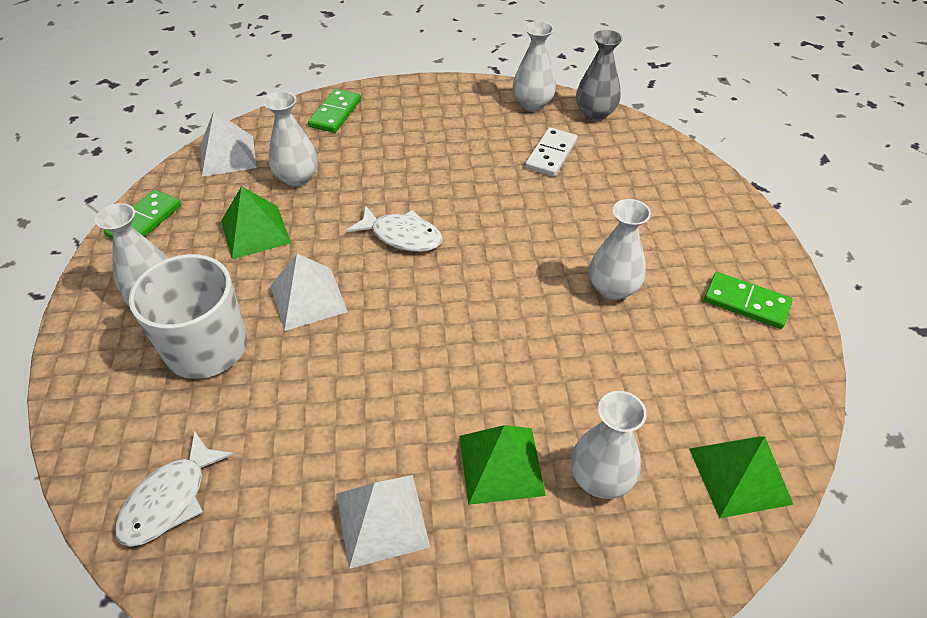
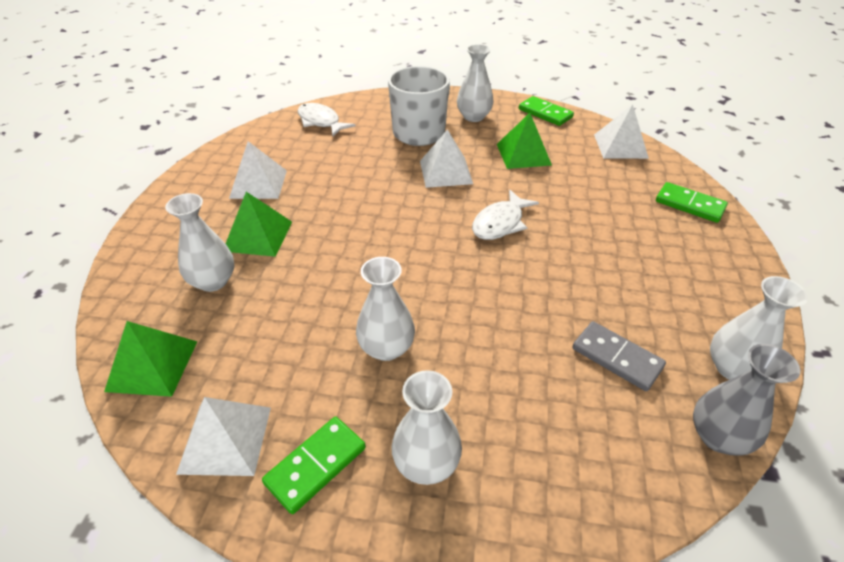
camera: 105 degrees right, 5 degrees down
white vase [263,91,318,187] -> white vase moved to [391,370,462,485]
white domino [525,128,577,177] -> grey domino [572,321,666,391]
none -> white pyramid [176,397,271,476]

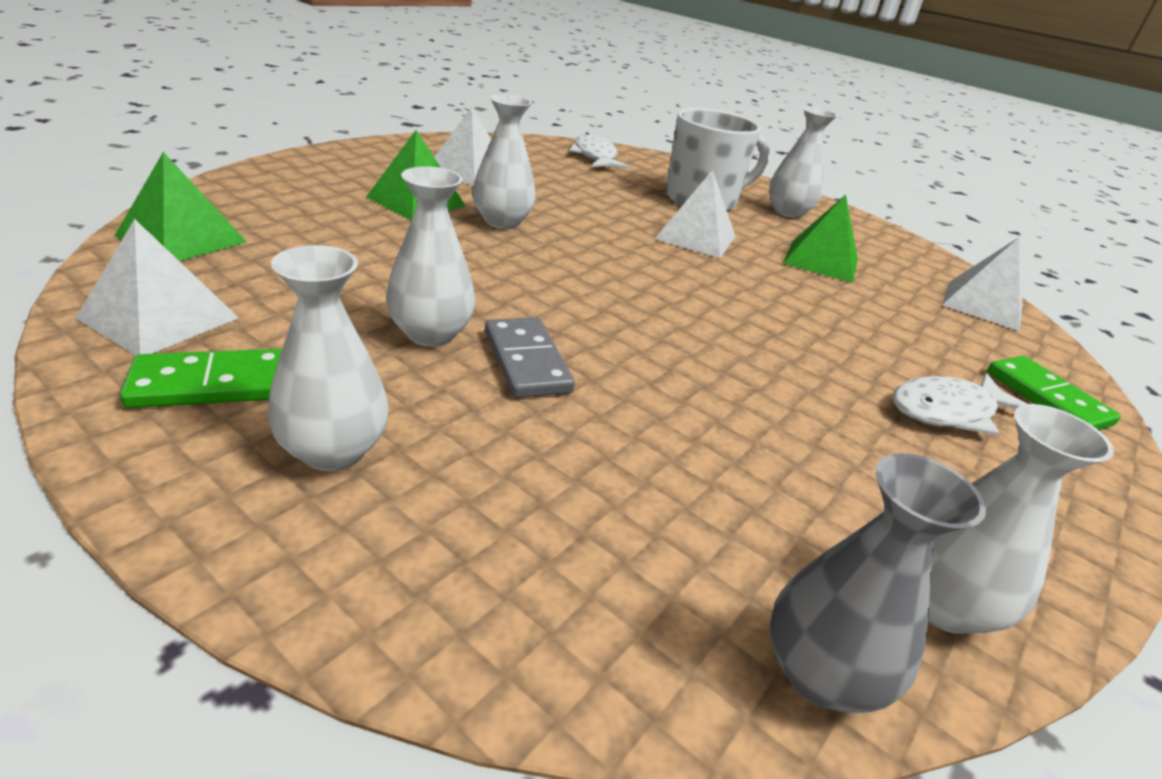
camera: 25 degrees right, 10 degrees down
white vase [165,193,235,292] -> white vase moved to [472,94,536,229]
white fish [472,190,539,240] -> white fish moved to [893,373,1028,435]
green domino [519,96,574,126] -> none
grey domino [572,321,666,391] -> grey domino moved to [485,317,575,398]

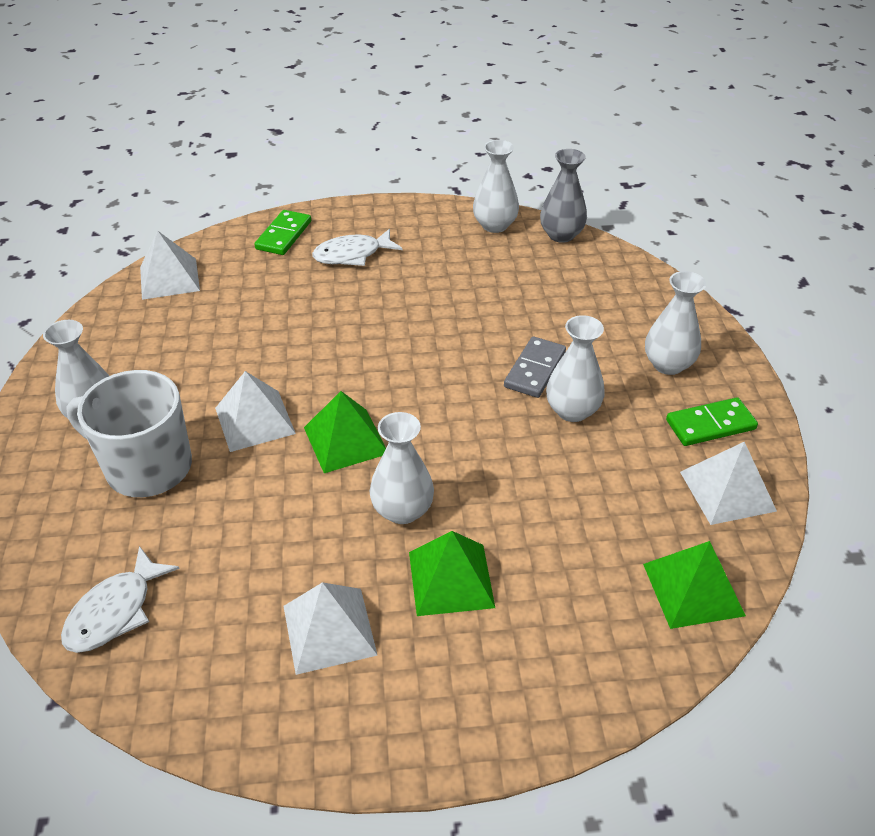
camera: 130 degrees left, 10 degrees up
green domino [120,349,282,408] -> green domino turned 45 degrees counterclockwise [666,397,758,446]
green pyramid [783,194,858,283] -> green pyramid moved to [304,391,386,473]
white fish [893,373,1028,435] -> white fish turned 135 degrees clockwise [312,229,402,266]

